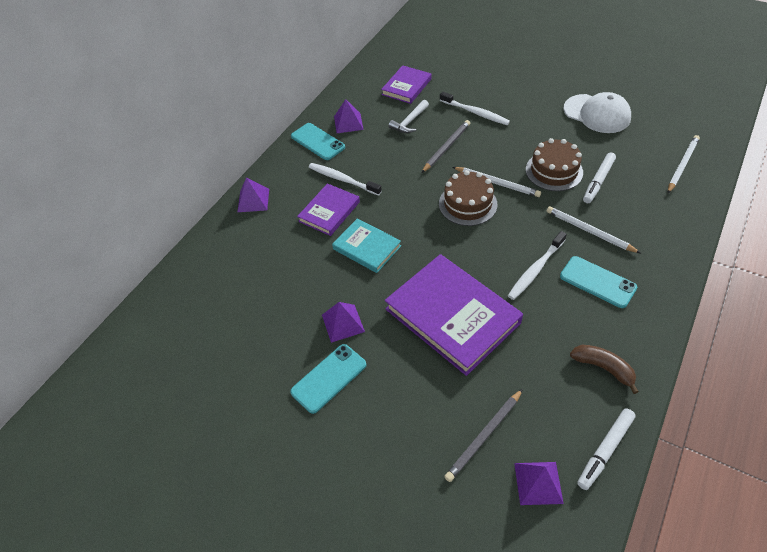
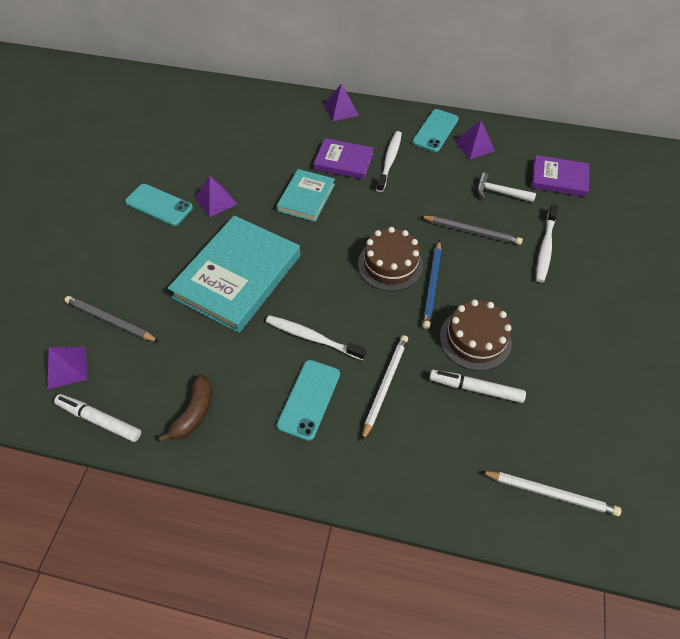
camera: 70 degrees right, 5 degrees up
purple book [385,254,523,376] -> turquoise book [168,215,300,333]
white pencil [453,167,541,197] -> blue pencil [422,240,441,329]
white cap [563,92,631,133] -> none

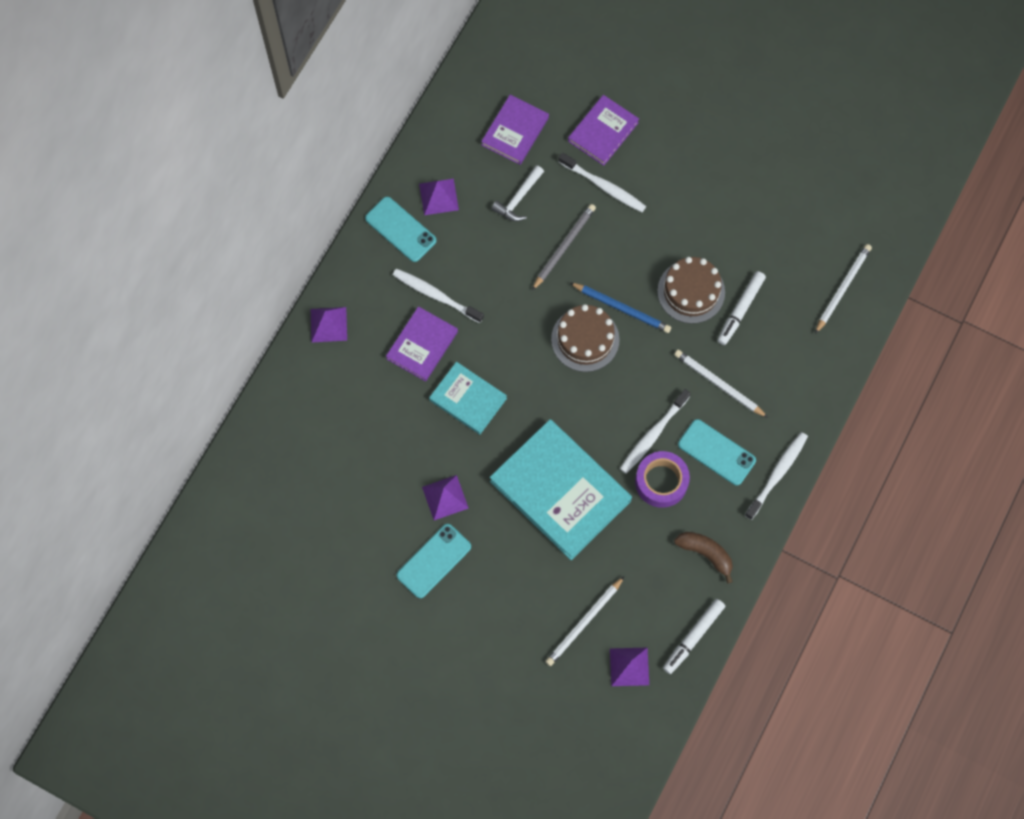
camera: 75 degrees left, 15 degrees up
grey pencil [64,296,159,342] -> white pencil [545,576,624,666]
none -> purple book [568,95,639,166]
none -> purple tape [635,451,690,508]
none -> white toothbrush [745,432,808,520]

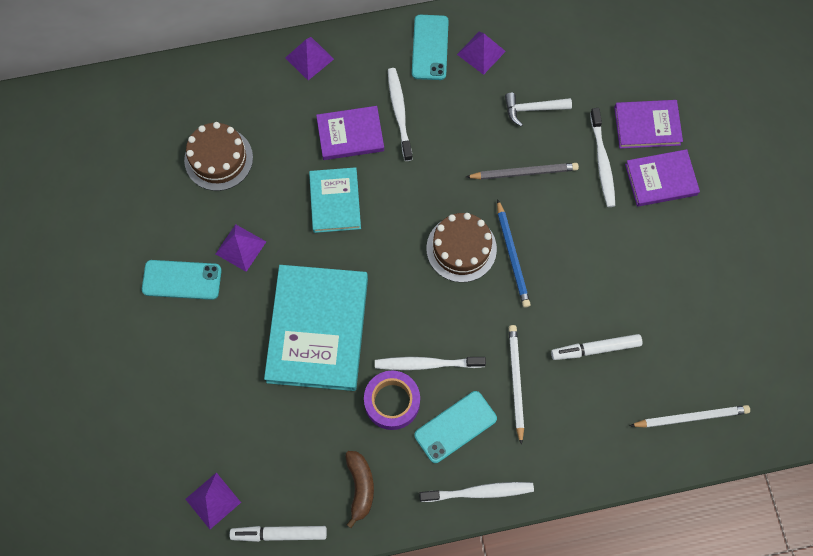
camera: 50 degrees right, 0 degrees up
purple book [481,95,549,165] -> purple book moved to [625,149,700,207]
white pencil [545,576,624,666] -> none
brown cake [657,257,725,324] -> brown cake moved to [184,122,253,191]
turquoise phone [678,419,756,485] -> turquoise phone turned 60 degrees clockwise [414,391,497,463]

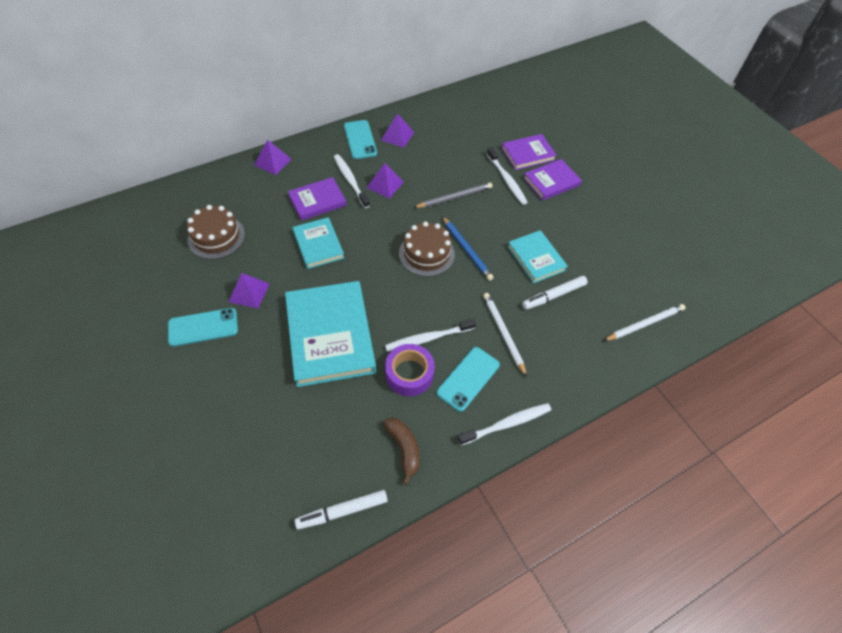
camera: 20 degrees left, 15 degrees down
purple pyramid [185,472,241,529] -> purple pyramid moved to [367,163,404,198]
white hammer [505,93,572,126] -> none
none -> turquoise book [507,230,568,283]

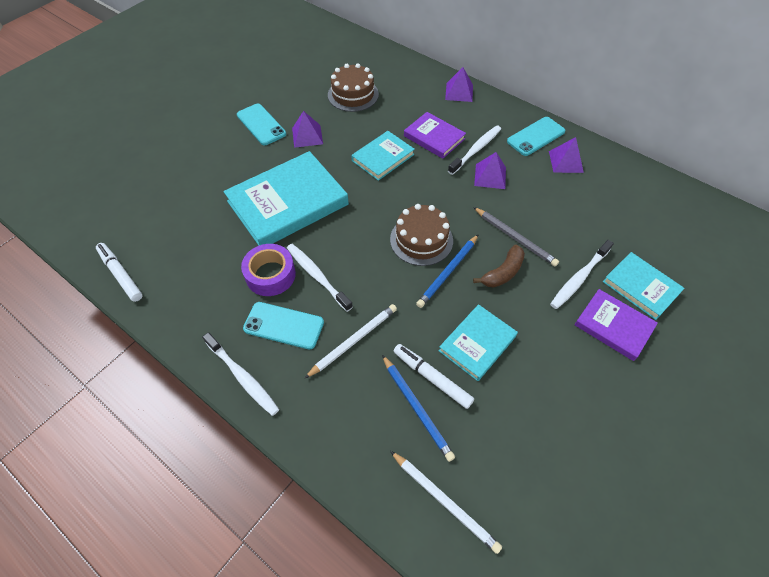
camera: 70 degrees right, 0 degrees up
brown banana [383,418,420,485] -> brown banana moved to [473,245,525,288]
purple book [501,134,557,170] -> turquoise book [603,252,685,320]
none -> blue pencil [382,355,455,462]

